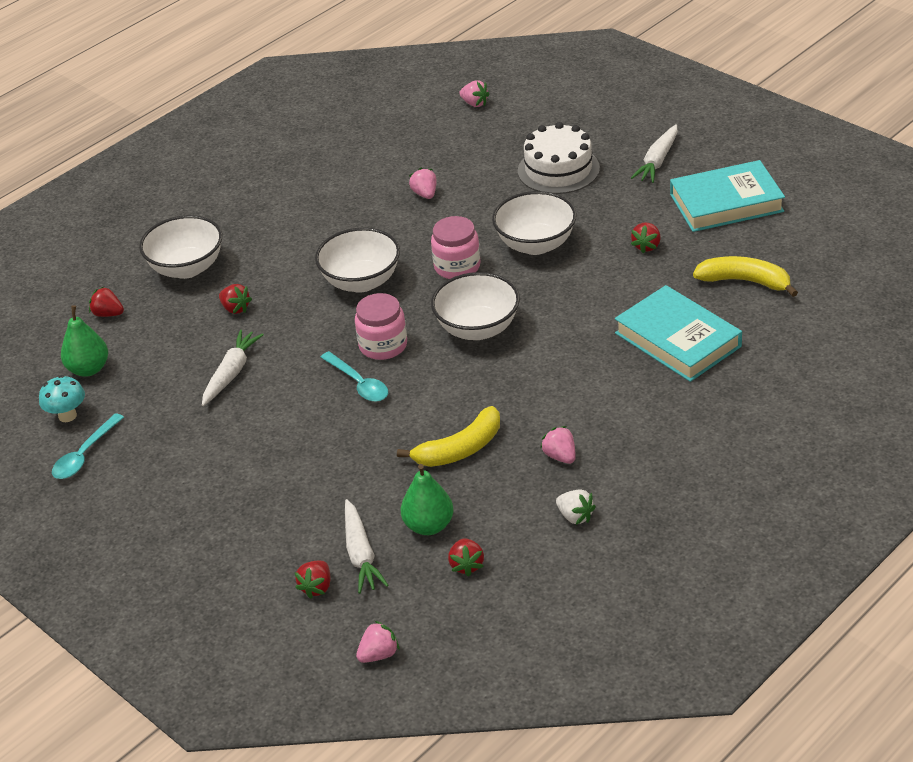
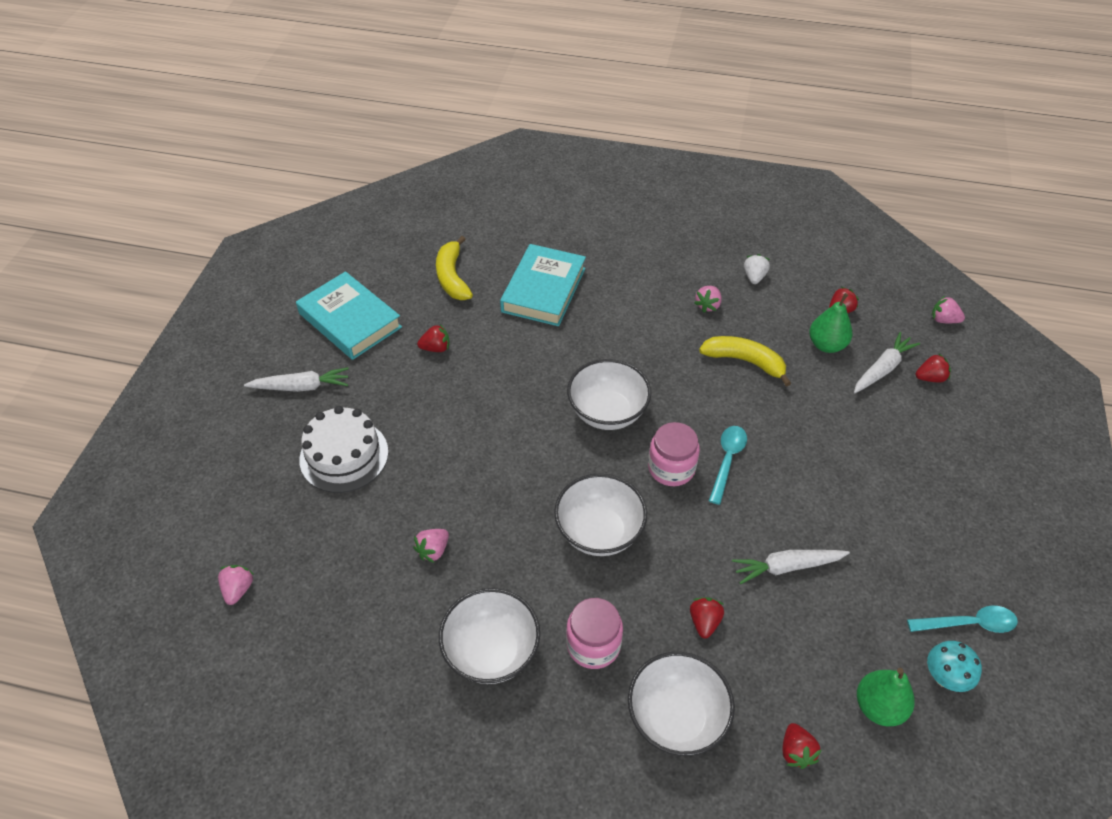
camera: 125 degrees left, 10 degrees up
pink jar [431,216,480,279] -> pink jar moved to [566,598,623,669]
white bowl [492,191,577,255] -> white bowl moved to [439,588,540,684]

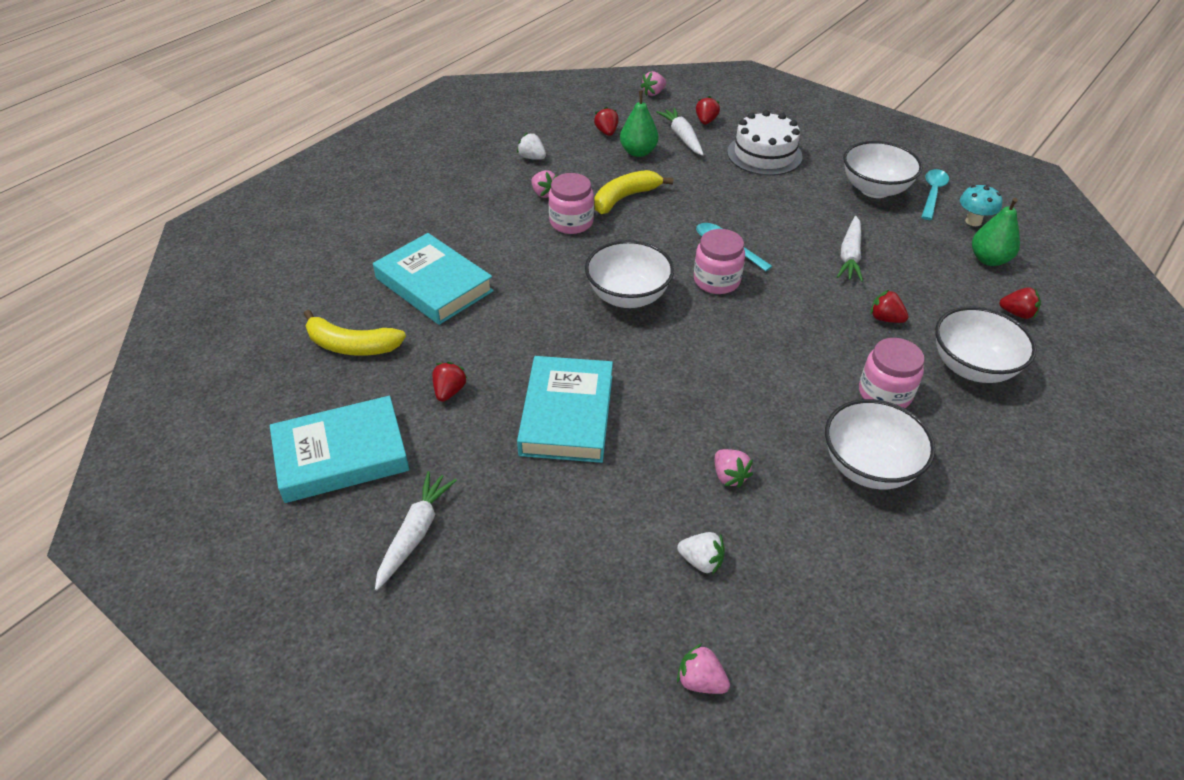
camera: 65 degrees left, 5 degrees down
white cake [299,406,389,493] -> white cake moved to [727,110,803,176]
white bowl [554,474,647,556] -> white bowl moved to [843,141,923,198]
none -> turquoise book [517,356,613,463]
none -> pink jar [549,173,594,234]
none -> white strawberry [677,532,725,575]

